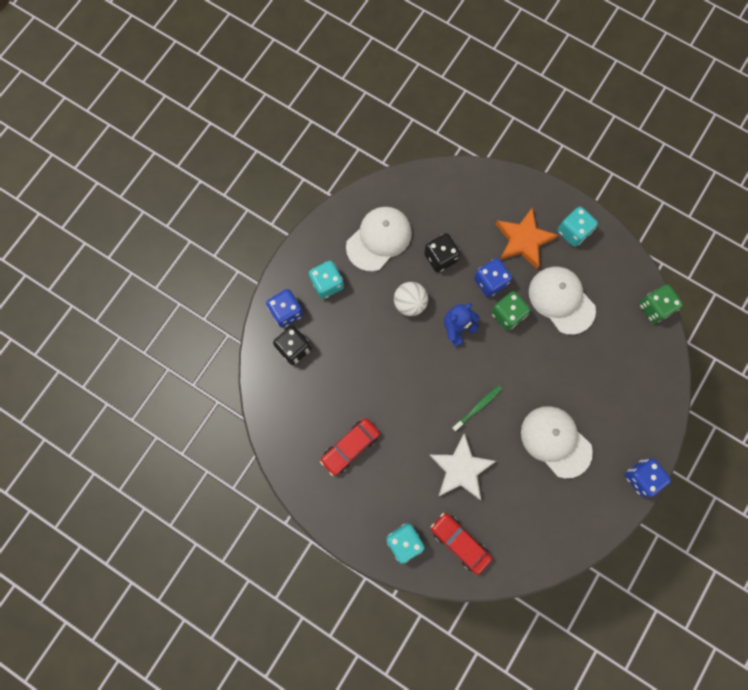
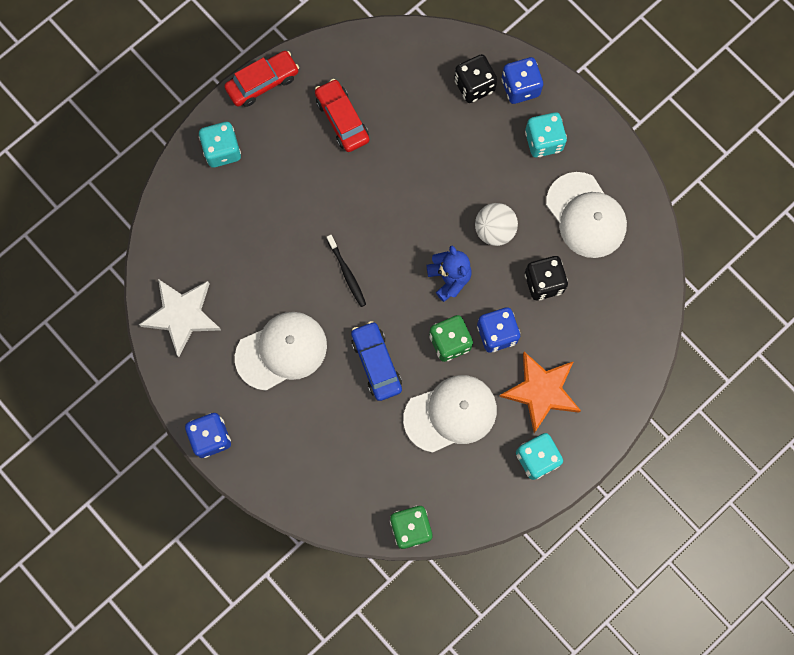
camera: 105 degrees right, 0 degrees up
white star [429,434,496,500] -> white star moved to [139,279,221,357]
red car [431,513,492,575] -> red car moved to [224,51,299,107]
green toothbrush [452,386,502,431] -> black toothbrush [327,235,366,307]
none -> blue car [351,321,402,401]

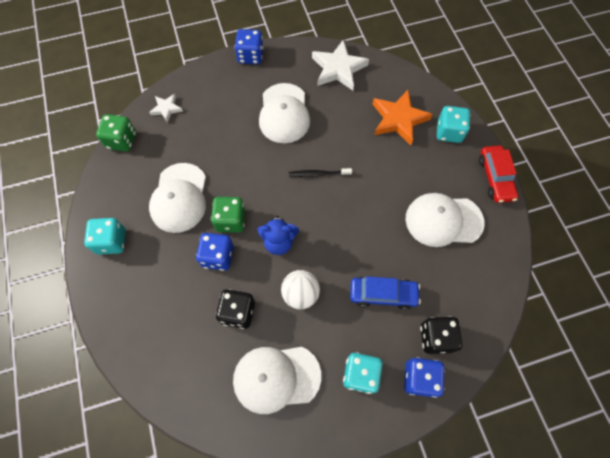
camera: 115 degrees right, 10 degrees down
red car [315,79,369,152] -> white cap [406,193,484,247]
blue car [351,321,402,401] -> blue car moved to [350,276,421,310]
orange star [499,352,581,433] -> orange star moved to [372,90,433,145]
none -> white star [149,94,183,123]

